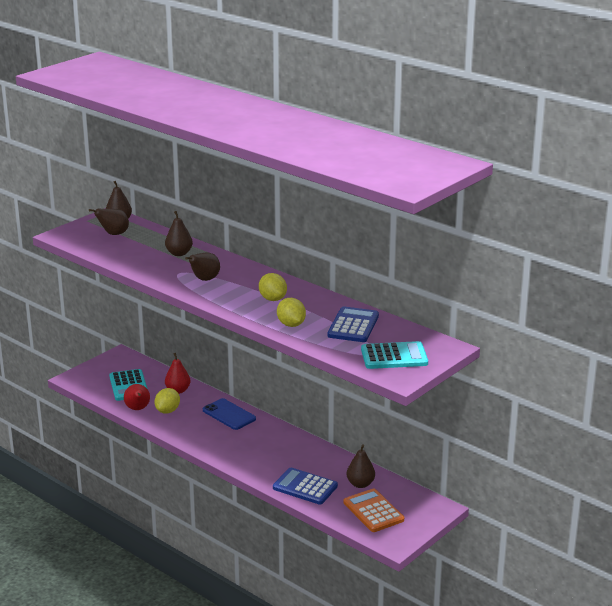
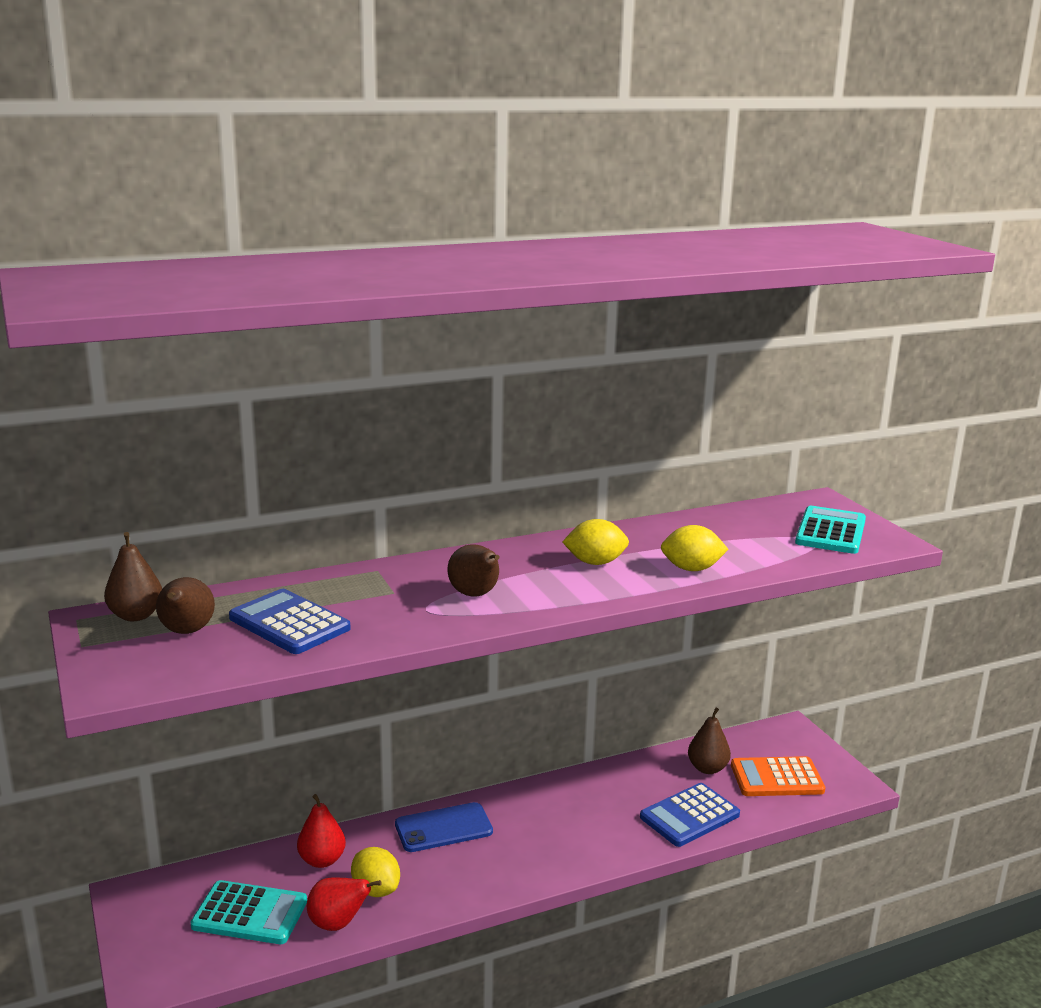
camera: 65 degrees left, 5 degrees down
brown pear [165,211,193,256] -> none
blue calculator [327,307,379,342] -> blue calculator moved to [229,589,351,654]

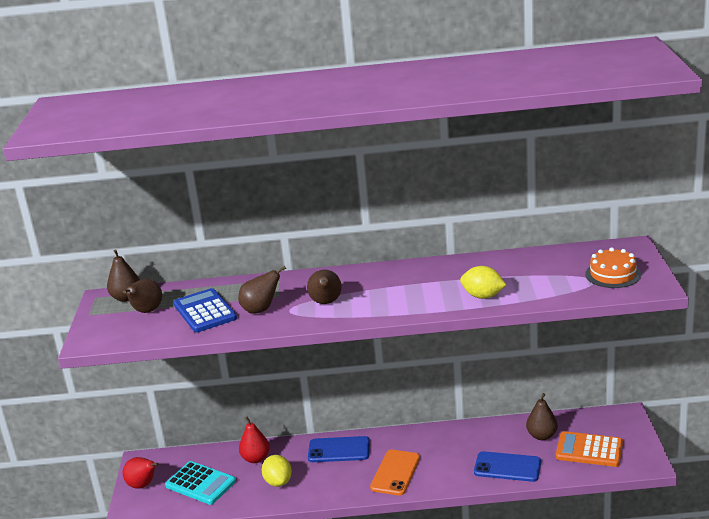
camera: 25 degrees right, 5 degrees up
red pear [307,877,382,931] -> red pear moved to [123,457,159,489]
yellow lemon [563,519,629,565] -> none
blue calculator [640,783,740,847] -> blue phone [474,451,541,482]
turquoise calculator [795,506,866,554] -> orange cake [585,247,641,288]
none -> brown pear [238,266,286,314]
none -> orange phone [370,450,420,495]

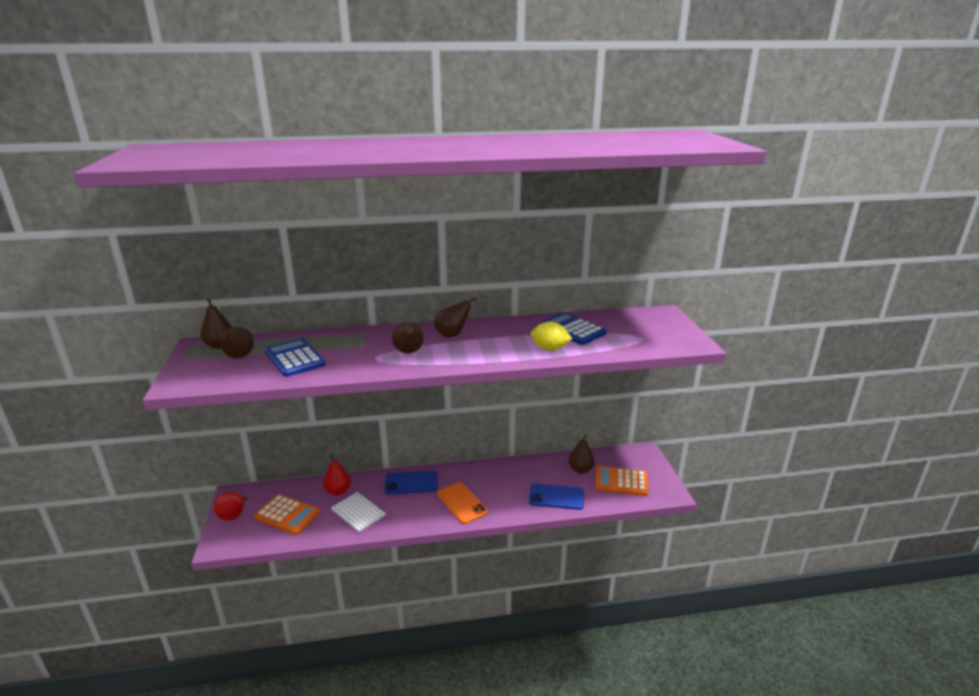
camera: 10 degrees left, 0 degrees up
turquoise calculator [165,461,236,505] -> orange calculator [254,494,320,535]
brown pear [238,266,286,314] -> brown pear moved to [434,297,477,338]
yellow lemon [262,455,292,487] -> white notebook [331,492,386,532]
orange phone [370,450,420,495] -> orange phone turned 45 degrees counterclockwise [437,482,488,524]
orange cake [585,247,641,288] -> none
none -> blue calculator [540,312,606,345]

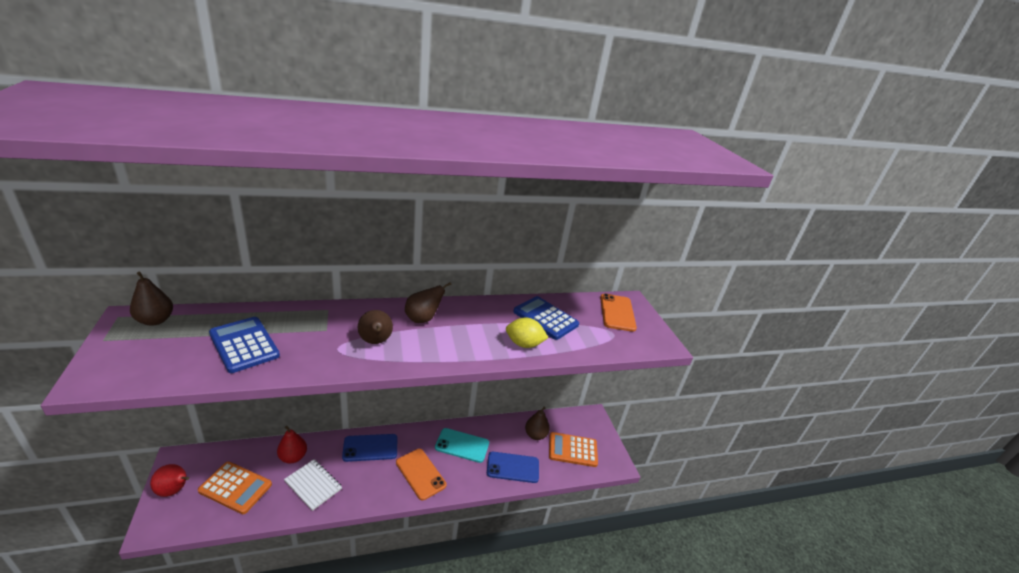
camera: 10 degrees left, 5 degrees up
brown pear [213,327,254,359] -> none
none -> turquoise phone [435,428,489,463]
none -> orange phone [600,294,637,332]

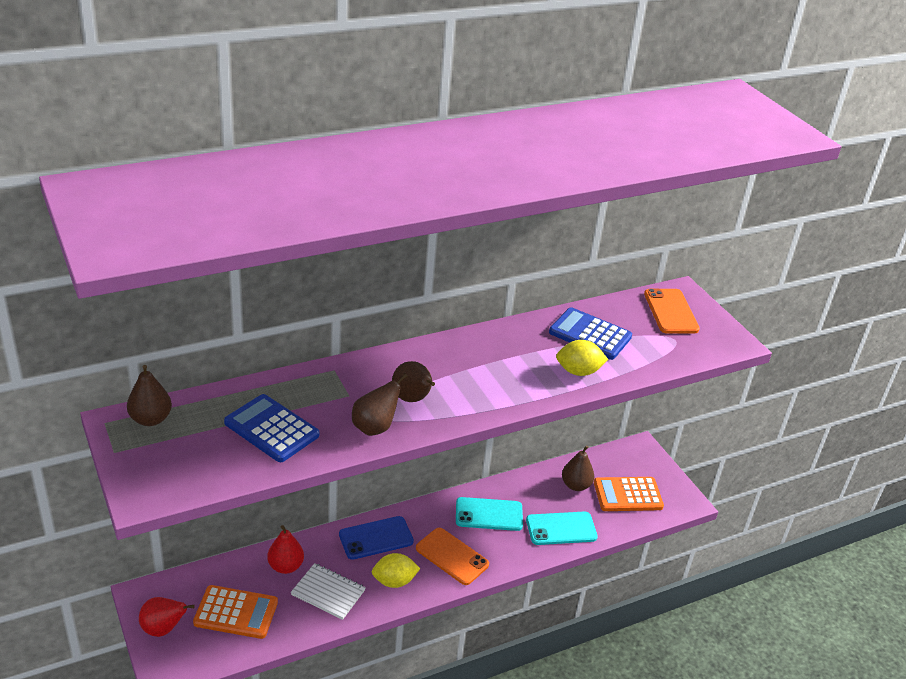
camera: 10 degrees left, 5 degrees up
brown pear [405,282,451,323] -> brown pear moved to [352,374,408,436]
blue phone [487,452,539,483] -> turquoise phone [526,512,598,545]
none -> yellow lemon [372,553,420,588]

